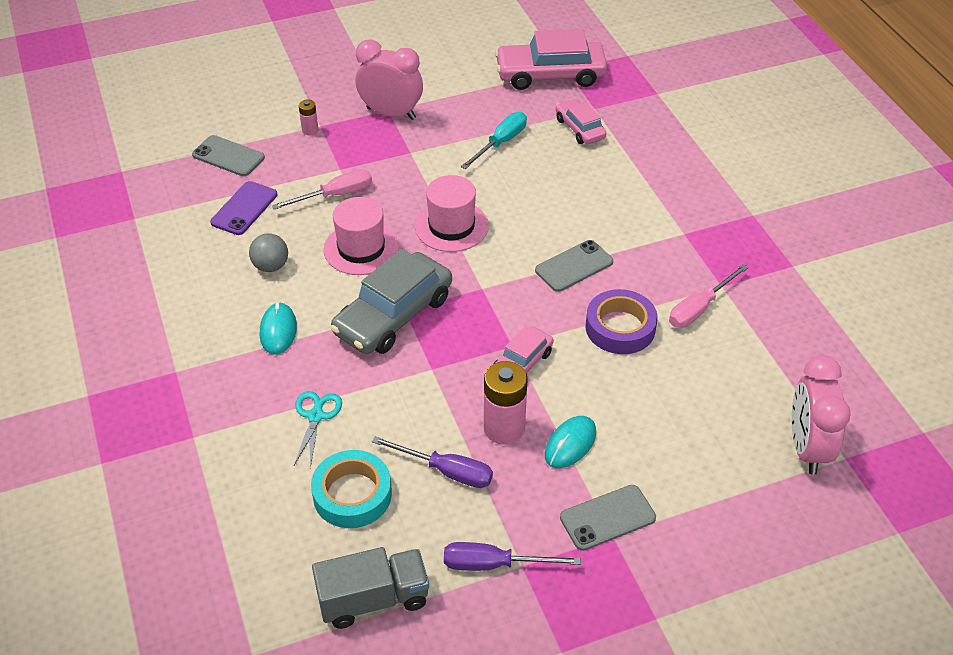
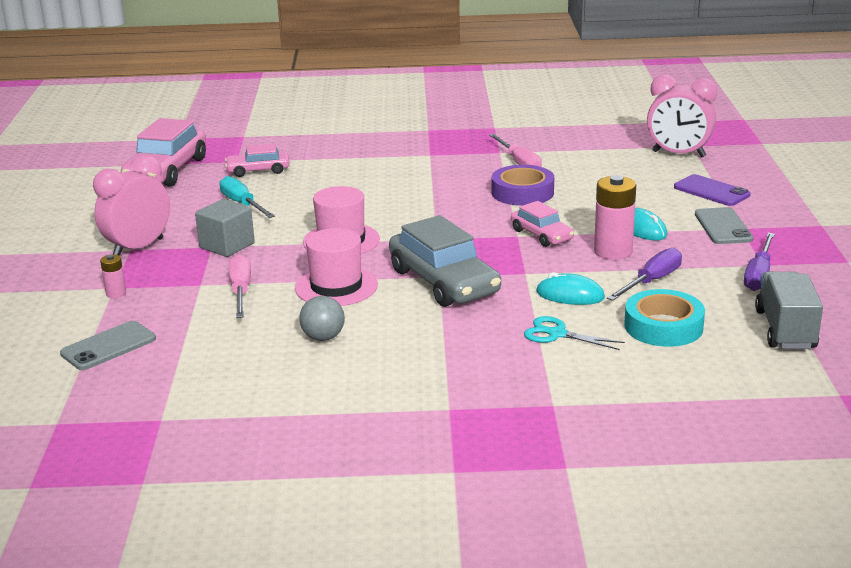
camera: 70 degrees left, 20 degrees down
purple phone [210,181,277,235] -> purple phone moved to [674,174,750,206]
turquoise mouse [260,302,297,355] -> turquoise mouse moved to [536,272,605,305]
grey phone [535,240,613,292] -> none
none -> grey cube [195,199,255,257]

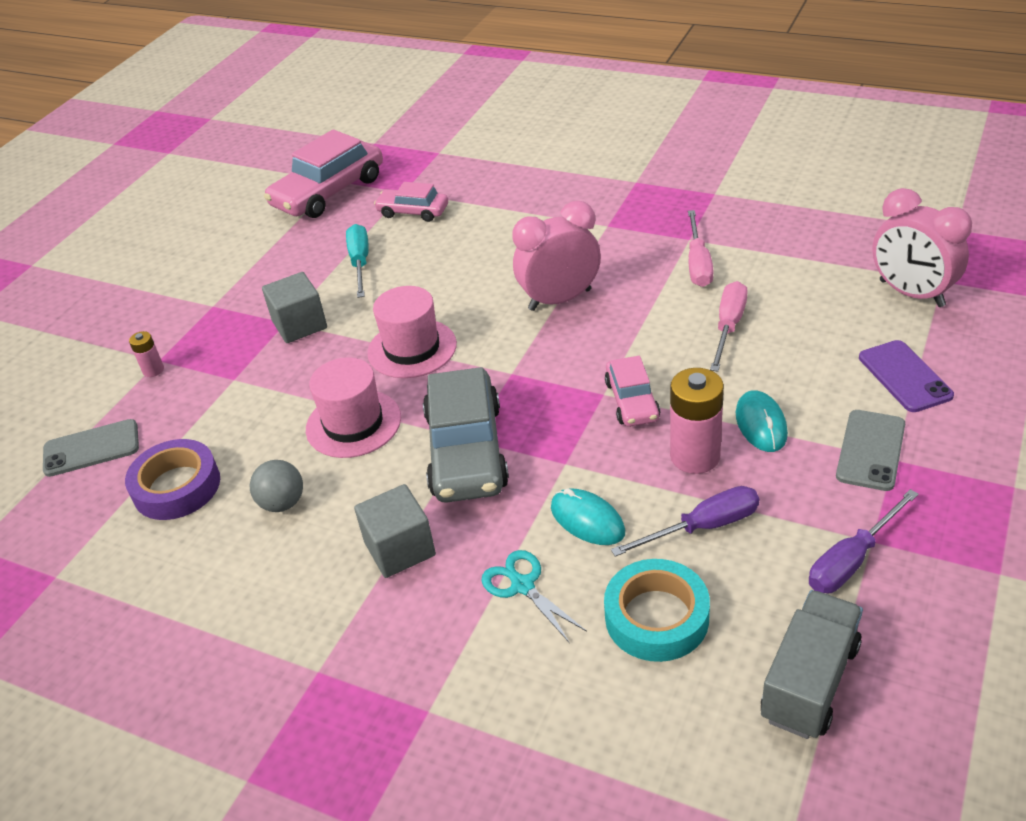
camera: 30 degrees right, 15 degrees up
pink clock [93,155,170,256] -> pink clock moved to [512,201,601,311]
pink screwdriver [229,254,251,318] -> pink screwdriver moved to [710,281,748,372]
purple tape [492,165,554,206] -> purple tape moved to [125,439,220,520]
none -> grey cube [354,484,436,578]

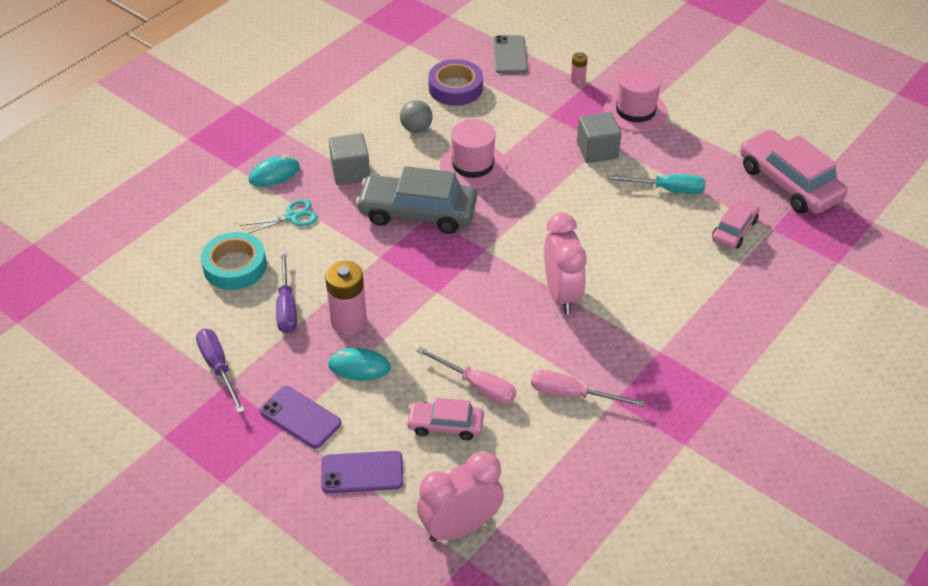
camera: 100 degrees right, 5 degrees up
pink hat [367,286,457,378] -> pink hat moved to [604,66,668,132]
turquoise mouse [551,488,625,545] -> turquoise mouse moved to [248,155,300,187]
pink car [605,356,660,427] -> pink car moved to [406,398,484,440]
grey truck [761,590,863,739] -> none
grey phone [836,410,905,491] -> purple phone [260,386,341,448]

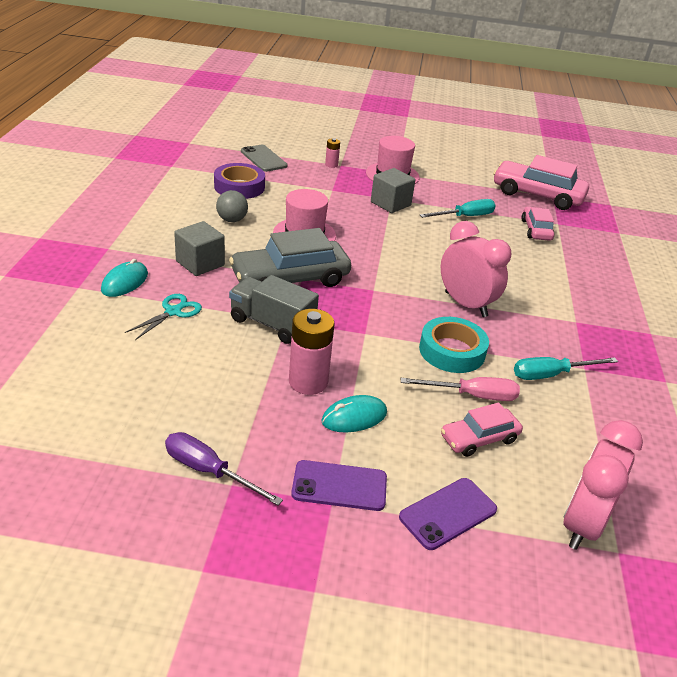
camera: 35 degrees left, 10 degrees down
turquoise tape [201,232,267,290] -> turquoise tape moved to [419,317,489,373]
purple screwdriver [276,251,297,333] -> none
pink screwdriver [531,370,645,407] -> turquoise screwdriver [514,357,618,380]
none -> grey truck [229,275,319,344]

